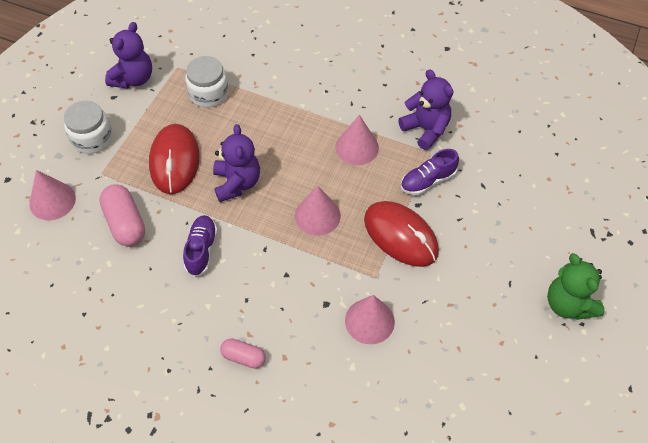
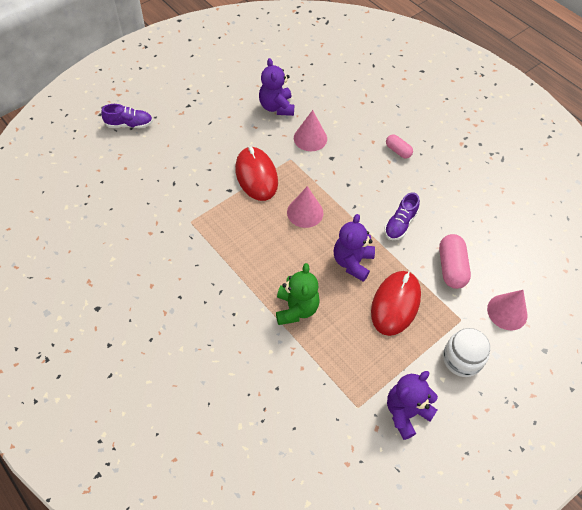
camera: 155 degrees left, 0 degrees up
white jar [185,56,229,108] -> none
pink cone [335,115,379,165] -> none
purple teddy bear [398,69,454,150] -> purple teddy bear moved to [259,58,294,116]
purple shoe [401,149,459,195] -> purple shoe moved to [101,104,153,128]
green teddy bear [547,253,604,320] -> green teddy bear moved to [276,263,320,325]

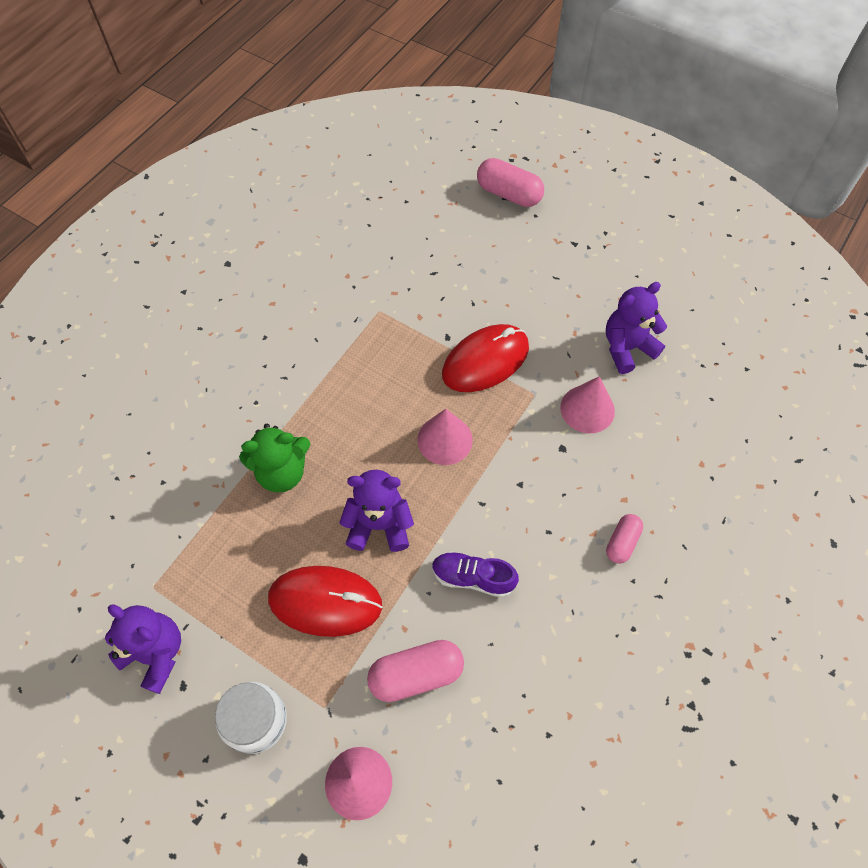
camera: 75 degrees right, 5 degrees up
purple shoe [101,104,153,128] -> pink capsule [477,158,544,207]

